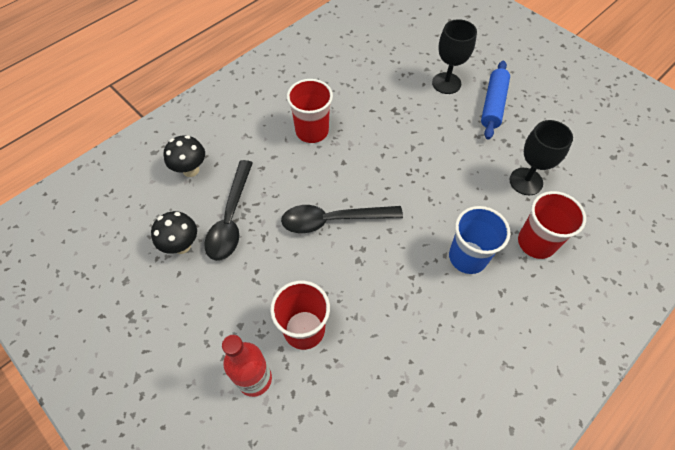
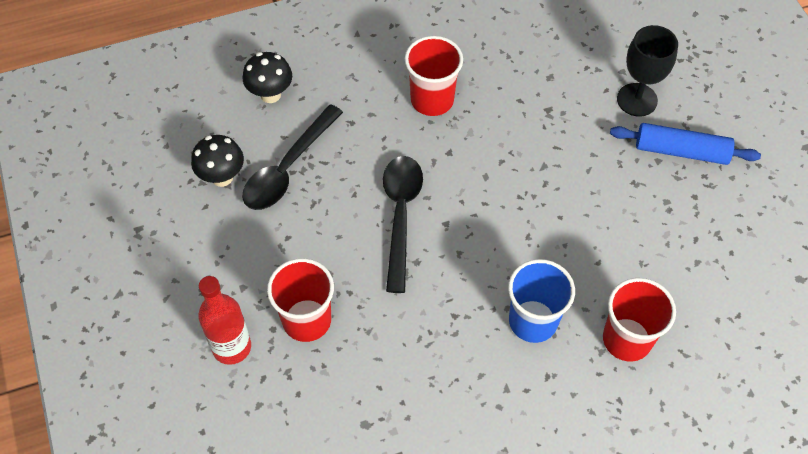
camera: 25 degrees right, 0 degrees up
black spoon [281,205,403,233] -> black spoon turned 75 degrees clockwise [383,156,423,293]
blue rolling pin [481,61,510,140] -> blue rolling pin turned 60 degrees clockwise [610,123,761,165]
black goblet [509,120,573,195] -> none

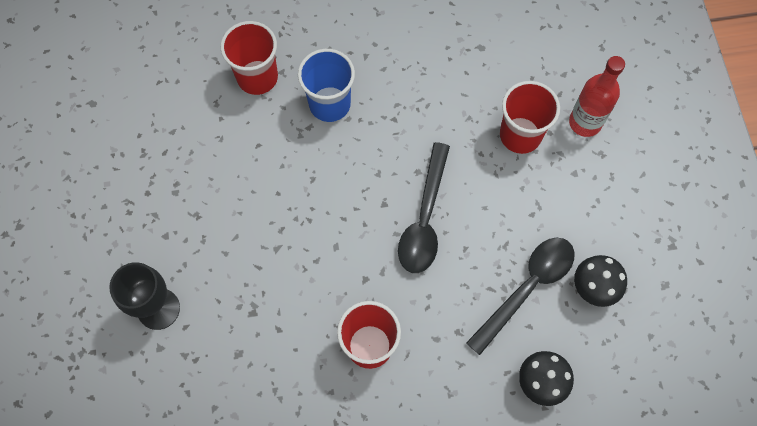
camera: 170 degrees left, 10 degrees up
blue rolling pin [610,123,761,165] -> none

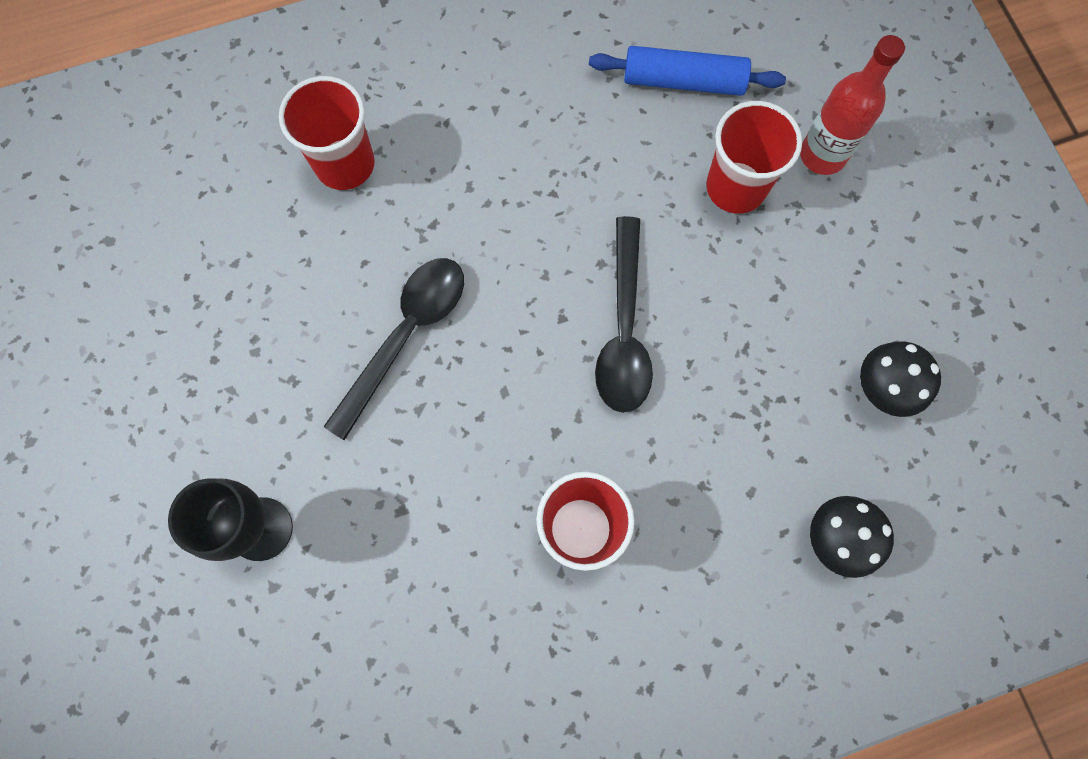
camera: 10 degrees left, 5 degrees up
blue cup [298,49,355,122] -> none
black spoon [466,238,575,355] -> black spoon moved to [323,258,464,440]
none -> blue rolling pin [589,46,786,96]

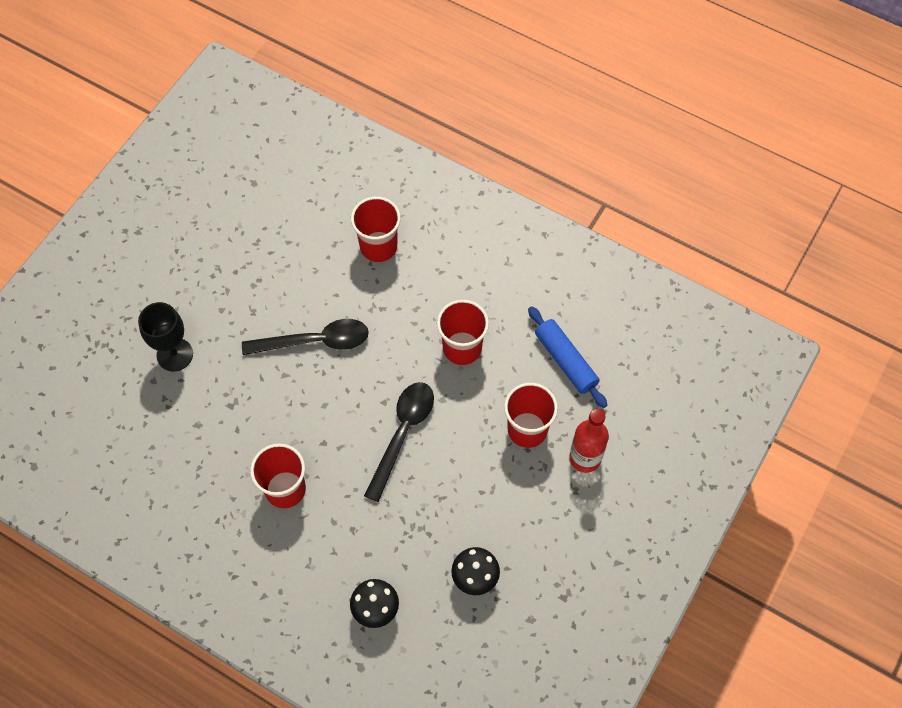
camera: 50 degrees right, 10 degrees down
black spoon [595,216,653,413] -> black spoon turned 150 degrees clockwise [364,382,434,502]
none -> red cup [437,300,489,365]

